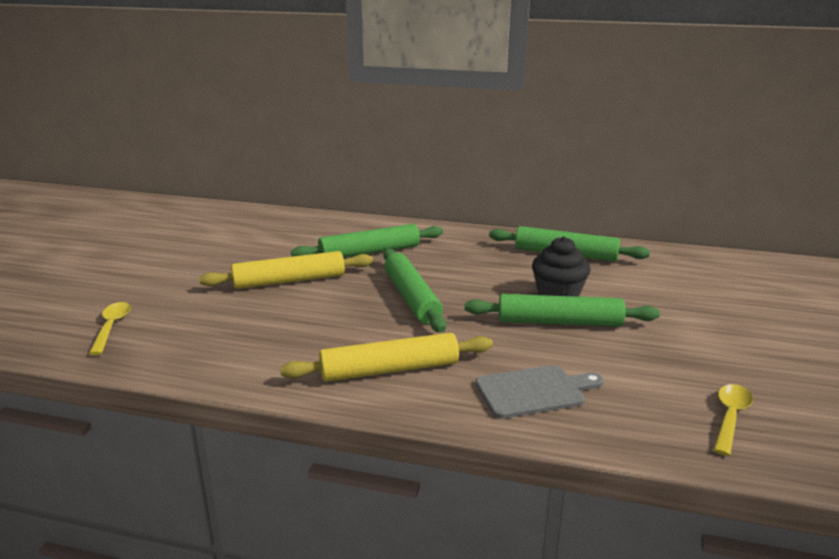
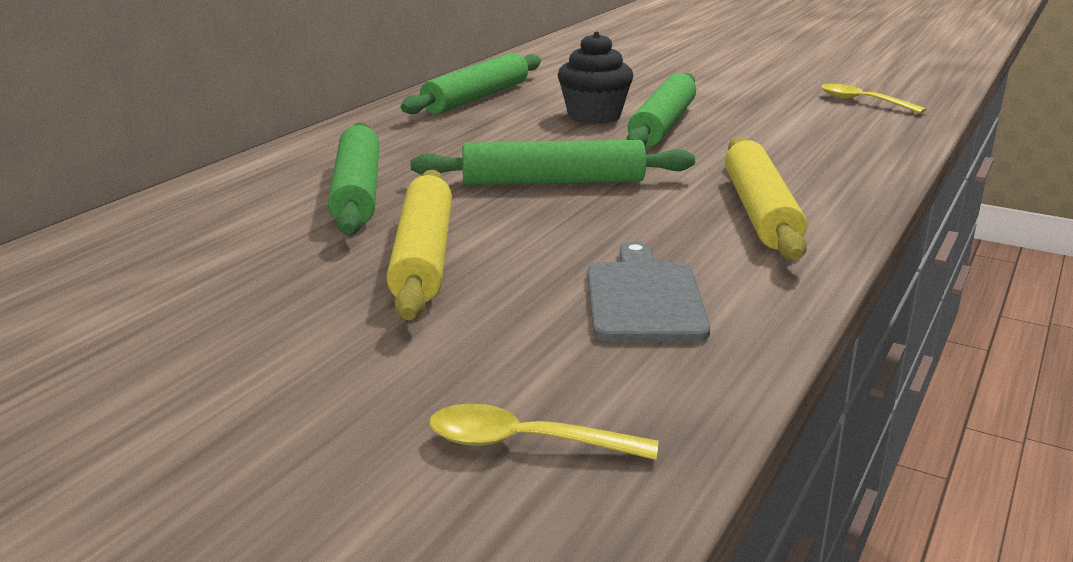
camera: 75 degrees left, 0 degrees up
grey cutting board [476,365,604,419] -> grey cutting board moved to [588,241,710,341]

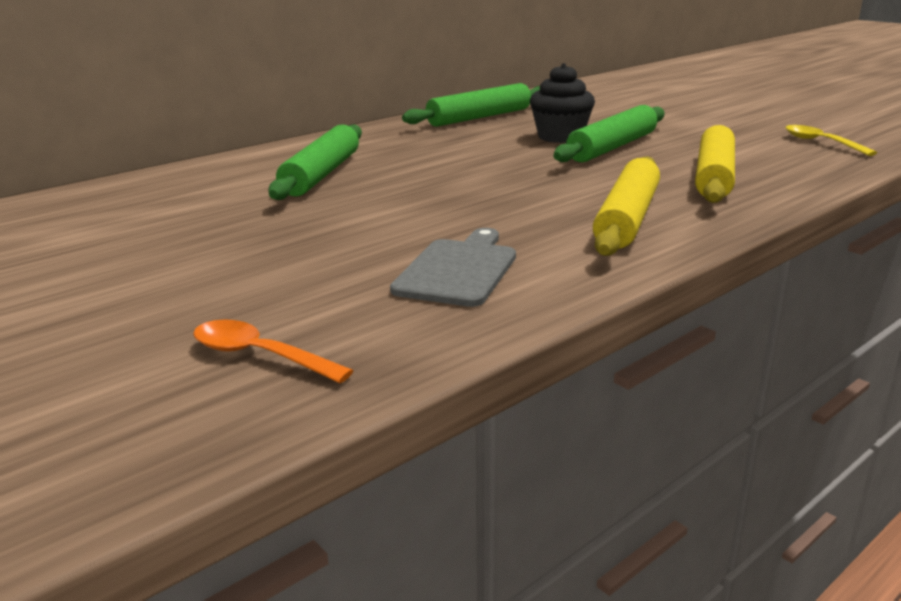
camera: 20 degrees right, 0 degrees up
yellow rolling pin [387,169,452,320] -> yellow rolling pin moved to [695,125,735,203]
green rolling pin [411,140,695,185] -> none
yellow spoon [429,404,658,460] -> orange spoon [193,319,354,383]

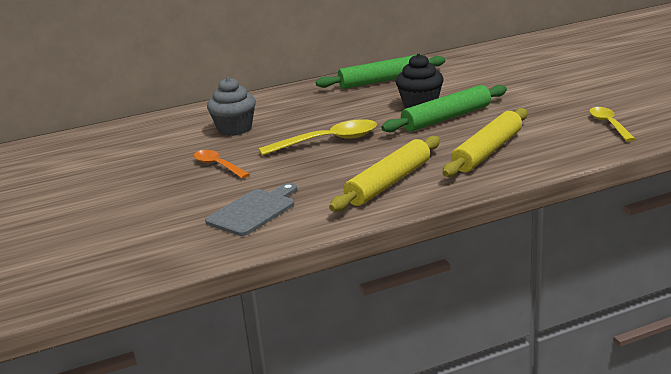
camera: 20 degrees right, 0 degrees up
orange spoon [193,319,354,383] -> orange spoon moved to [194,150,250,179]
green rolling pin [268,124,362,200] -> grey cupcake [207,77,256,136]
none -> yellow spoon [258,119,377,156]

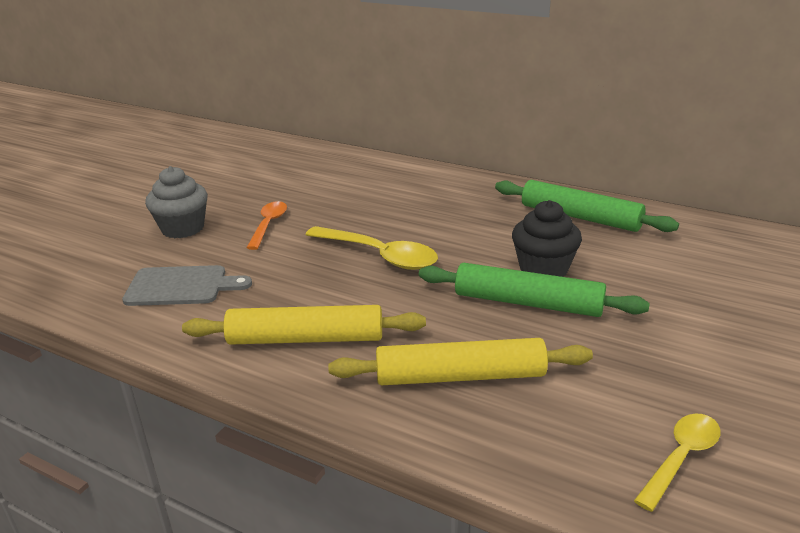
camera: 50 degrees right, 5 degrees up
grey cupcake [207,77,256,136] -> grey cupcake moved to [145,166,208,238]

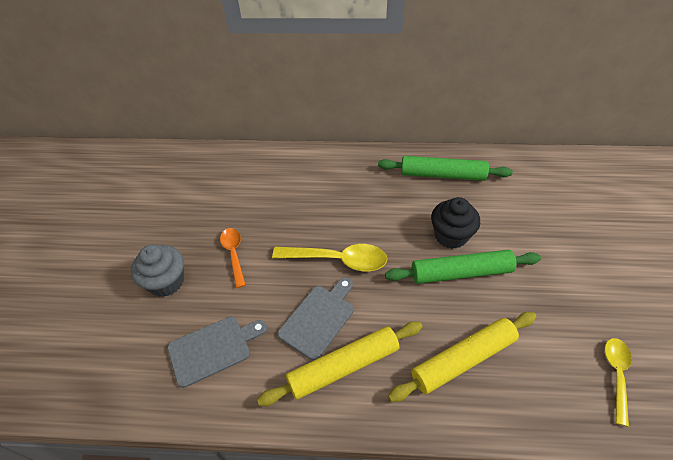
camera: 25 degrees left, 20 degrees up
none -> grey cutting board [278,278,354,361]

